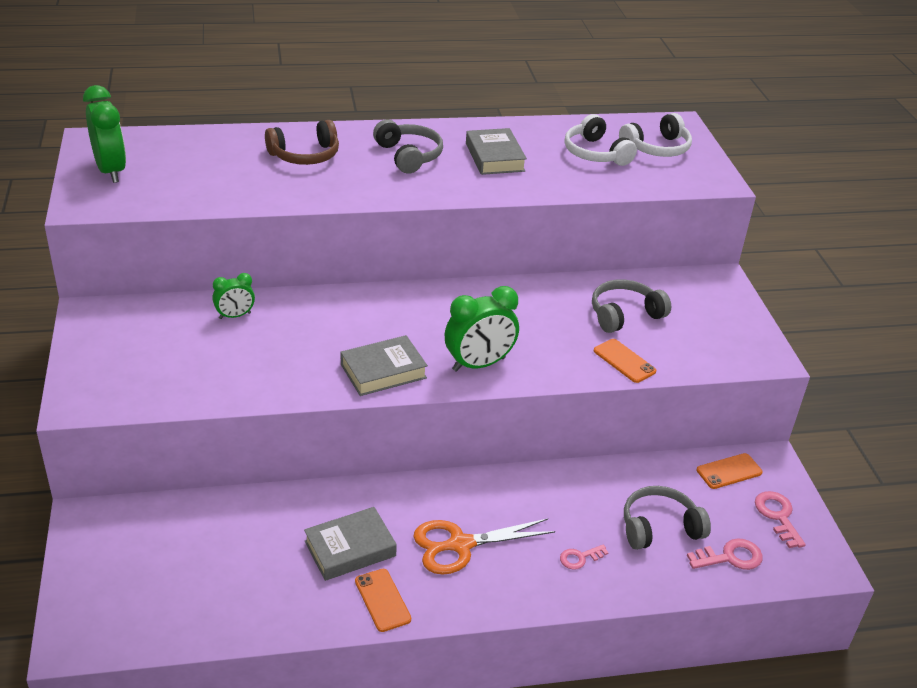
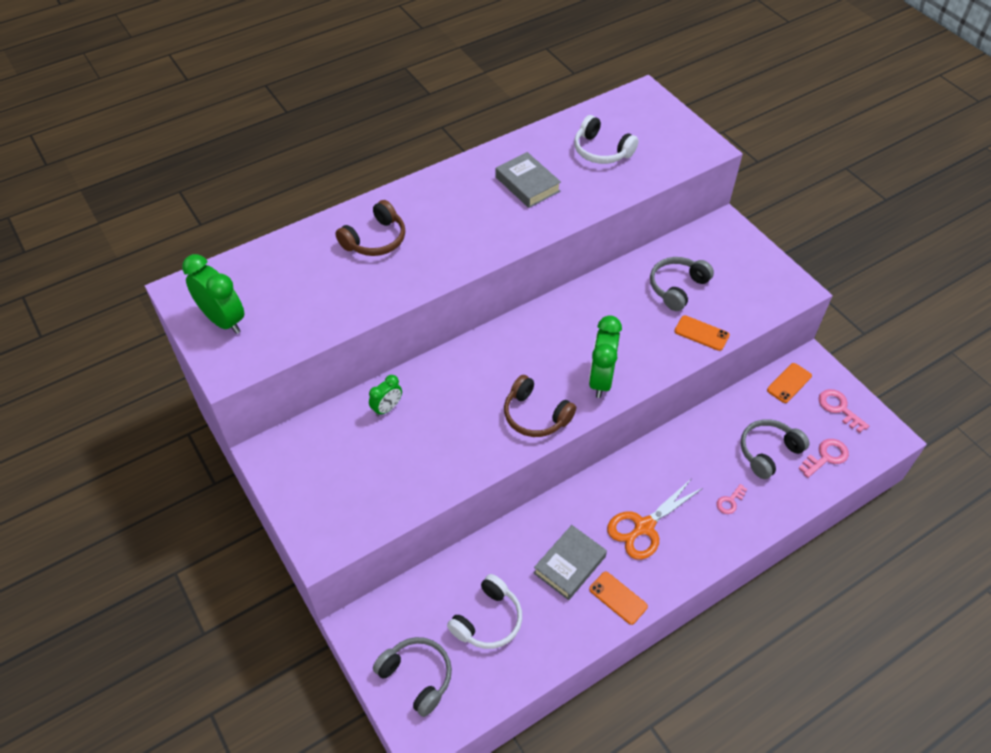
camera: 20 degrees left, 15 degrees up
grey book [341,335,428,396] -> brown headphones [504,375,576,437]
grey headphones [373,120,443,174] -> grey headphones moved to [373,637,452,717]
green clock [445,286,519,372] -> green clock turned 150 degrees clockwise [589,315,622,398]
white headphones [619,113,692,157] -> white headphones moved to [447,574,522,649]

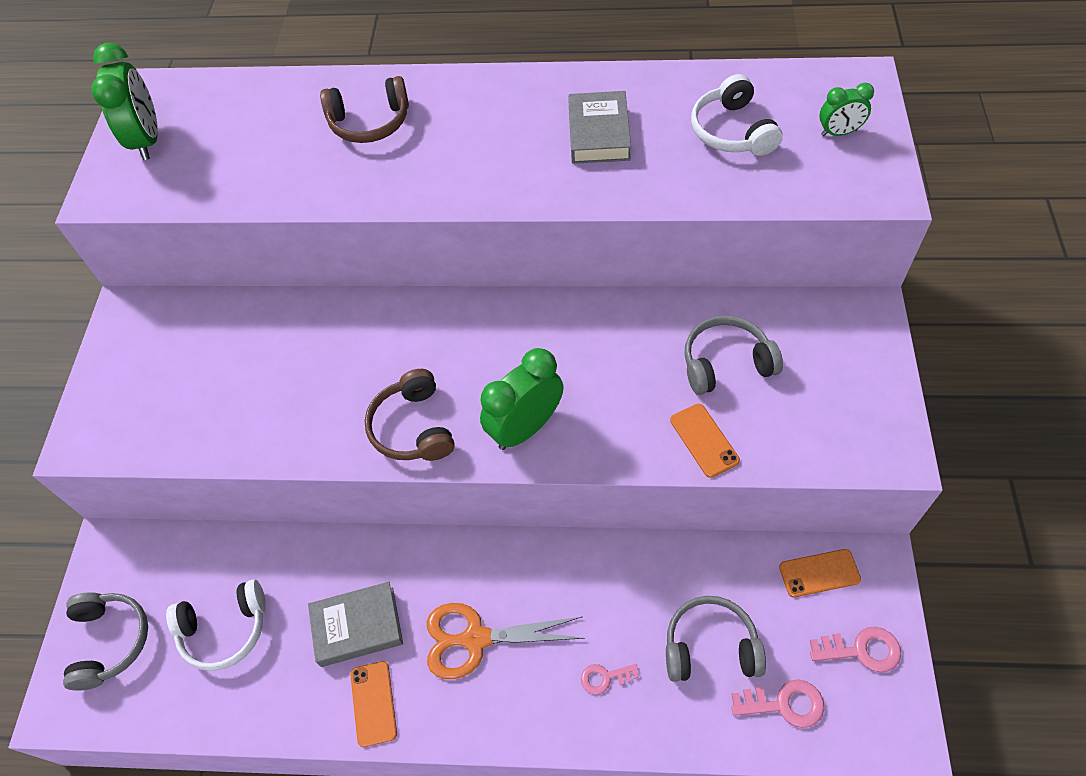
camera: 40 degrees right, 5 degrees up
green clock [369,375,402,416] -> green clock moved to [819,83,874,136]
pink key [819,389,869,433] -> pink key turned 90 degrees clockwise [810,627,901,672]

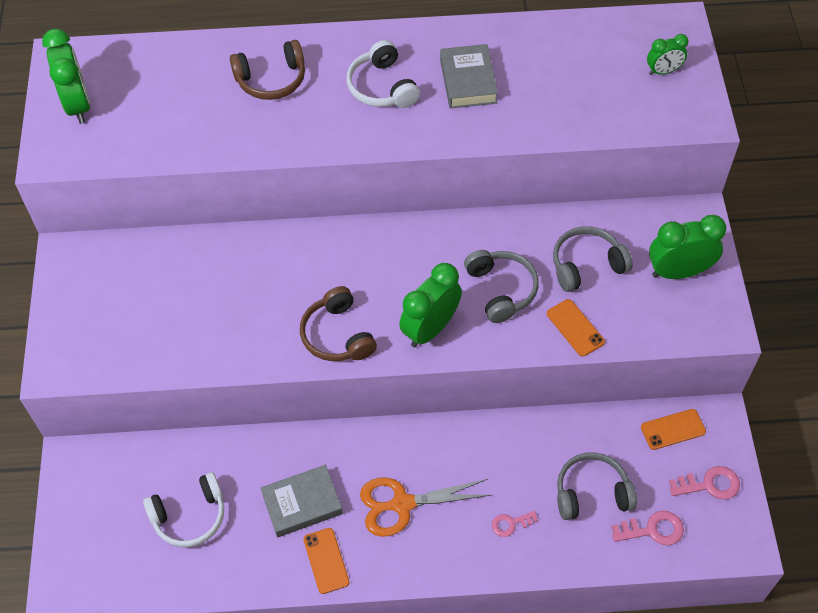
camera: 10 degrees left, 0 degrees up
grey headphones [63,593,148,691] -> grey headphones moved to [464,250,539,323]
white headphones [691,74,783,156] -> white headphones moved to [346,40,420,108]
none -> green clock [649,215,727,279]

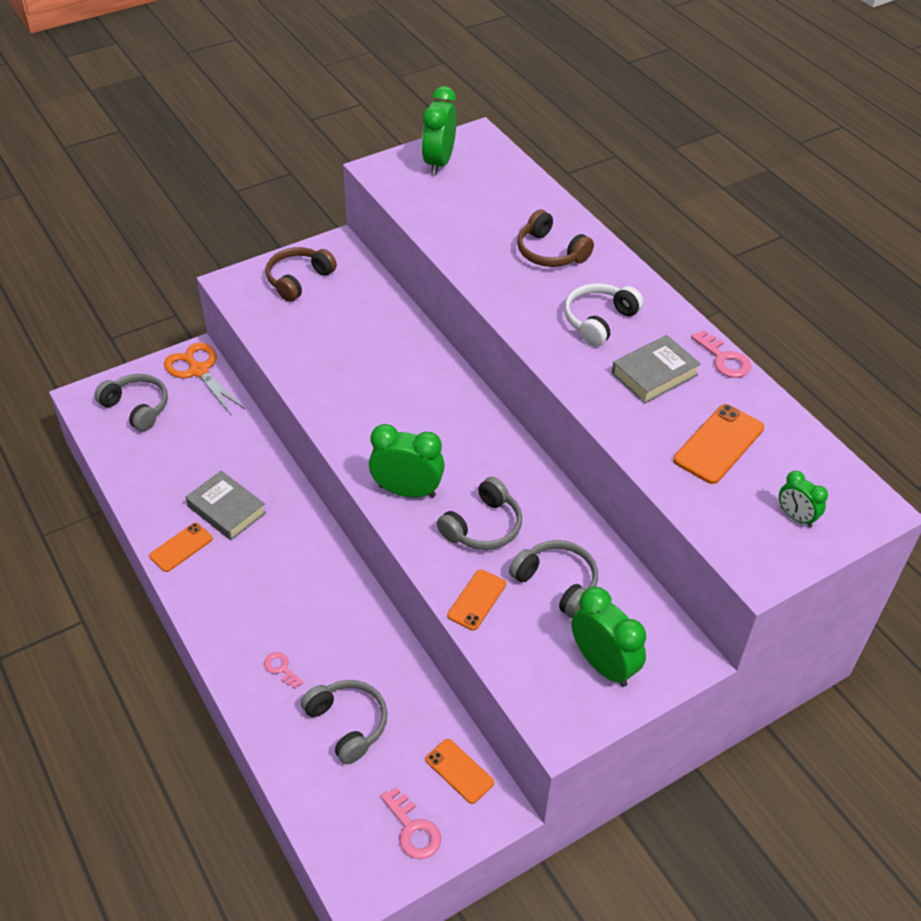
camera: 60 degrees right, 10 degrees down
green clock [42,29,90,124] -> green clock turned 150 degrees clockwise [422,86,457,175]
white headphones [143,472,224,547] -> none
brown headphones [300,286,377,361] -> brown headphones moved to [266,247,337,302]
orange scissors [360,477,491,537] -> orange scissors moved to [164,343,246,415]
pink key [612,511,684,545] -> pink key moved to [691,330,751,378]
none -> grey headphones [95,374,168,431]
none -> orange phone [673,404,764,484]

